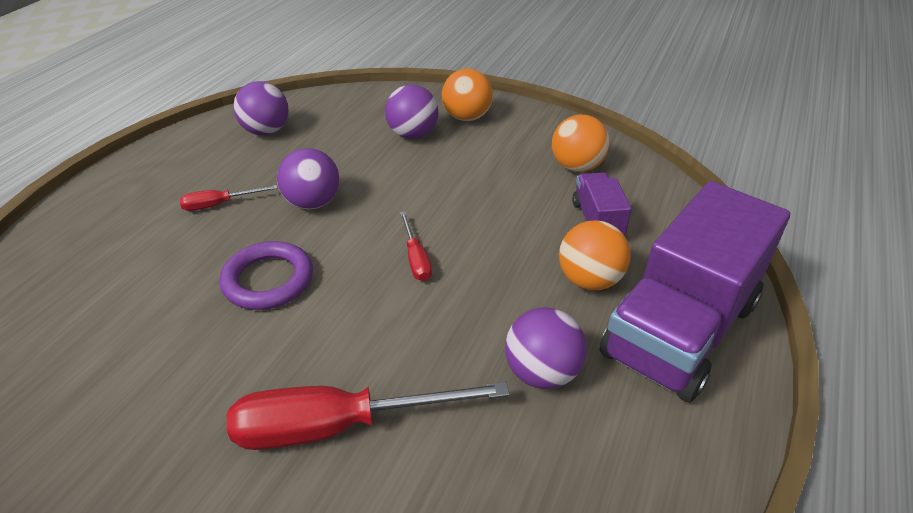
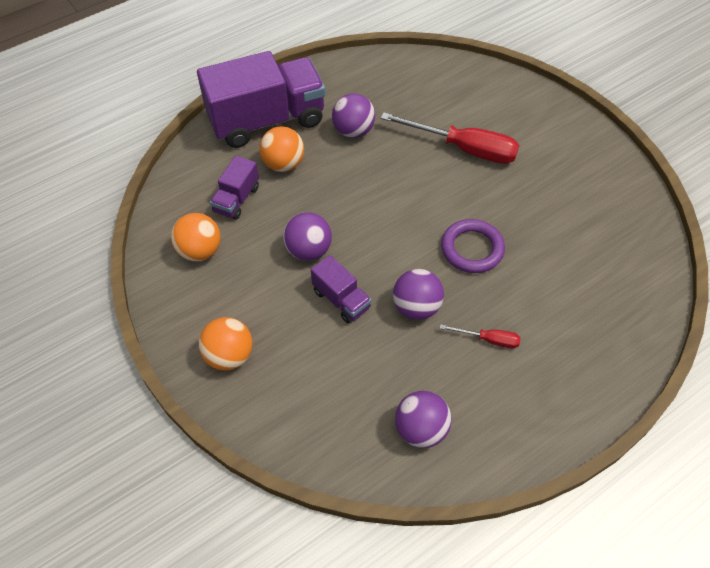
camera: 150 degrees left, 15 degrees up
purple ball [385,84,438,139] -> purple ball moved to [283,212,332,261]
red screwdriver [400,211,432,281] -> none
none -> purple truck [311,255,371,324]

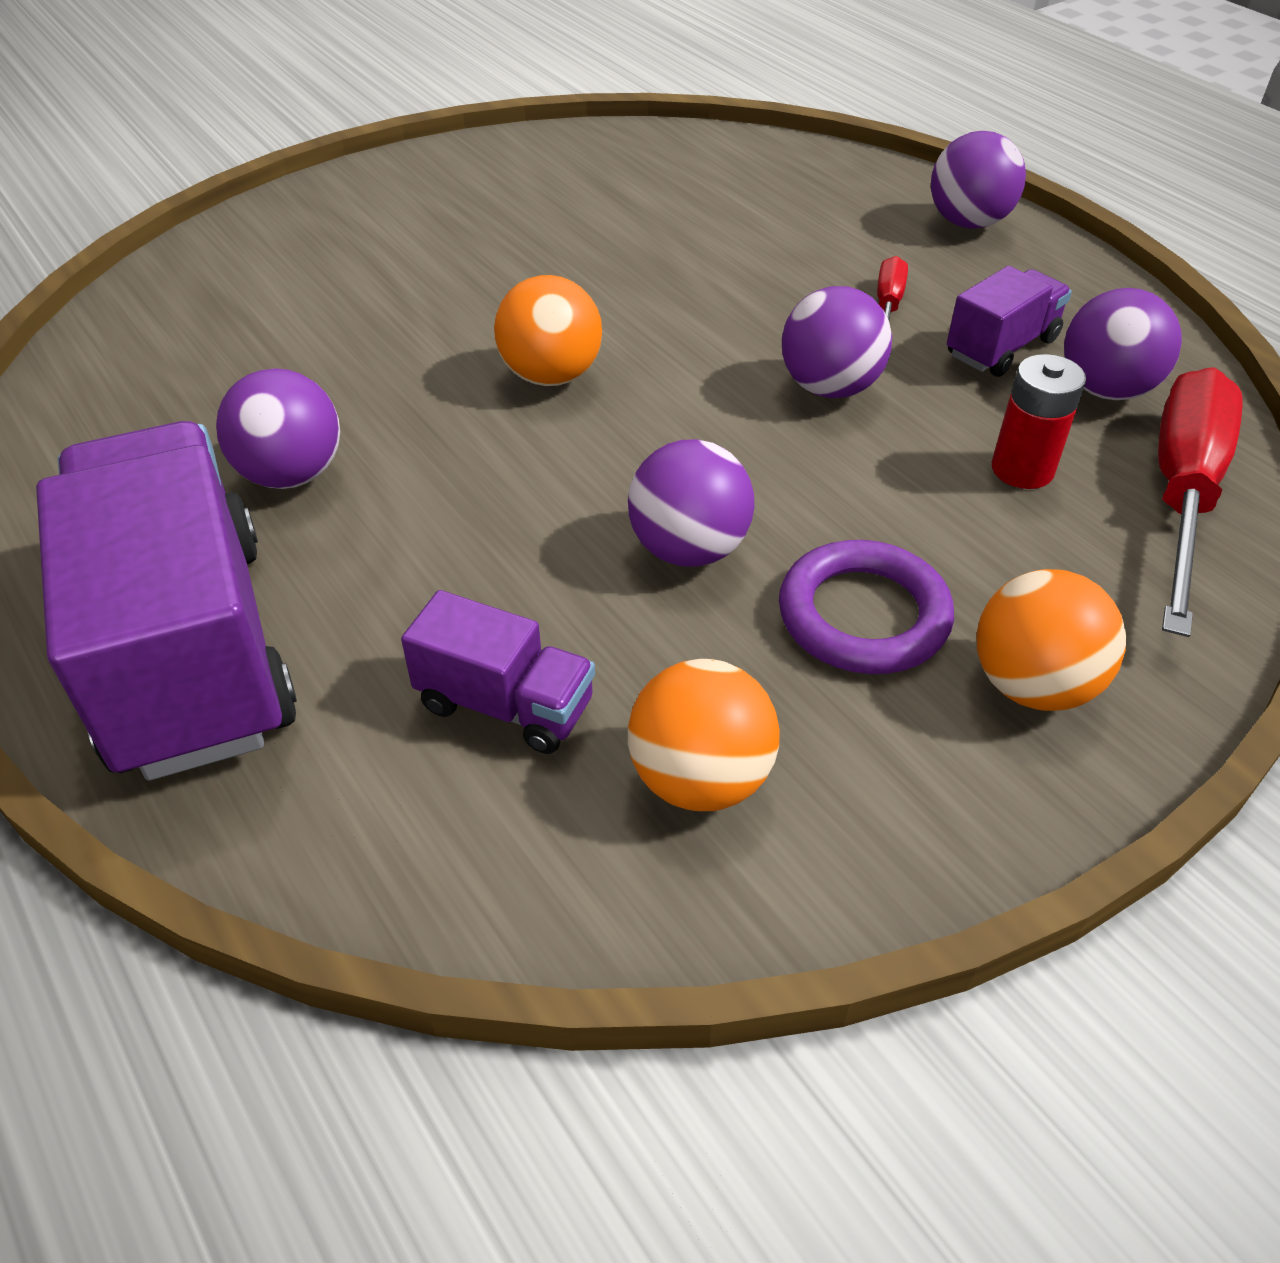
camera: 90 degrees left, 10 degrees down
orange ball [259,126,304,172] -> orange ball moved to [494,275,602,386]
purple truck [311,255,371,324] -> purple truck moved to [947,266,1072,377]
red screwdriver [381,112,519,164] -> red screwdriver moved to [1158,367,1243,637]
purple ring [441,219,505,273] -> purple ring moved to [779,540,954,674]
none -> purple ball [931,131,1026,229]
none -> red battery [992,354,1086,489]

